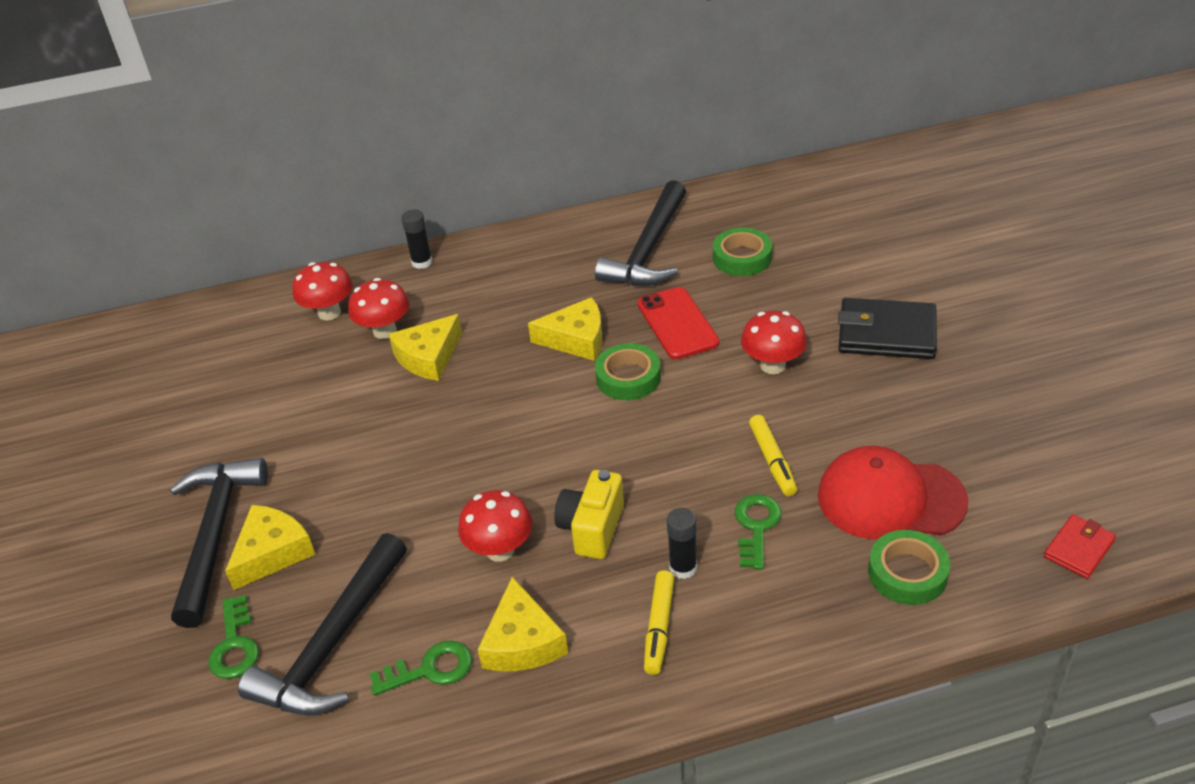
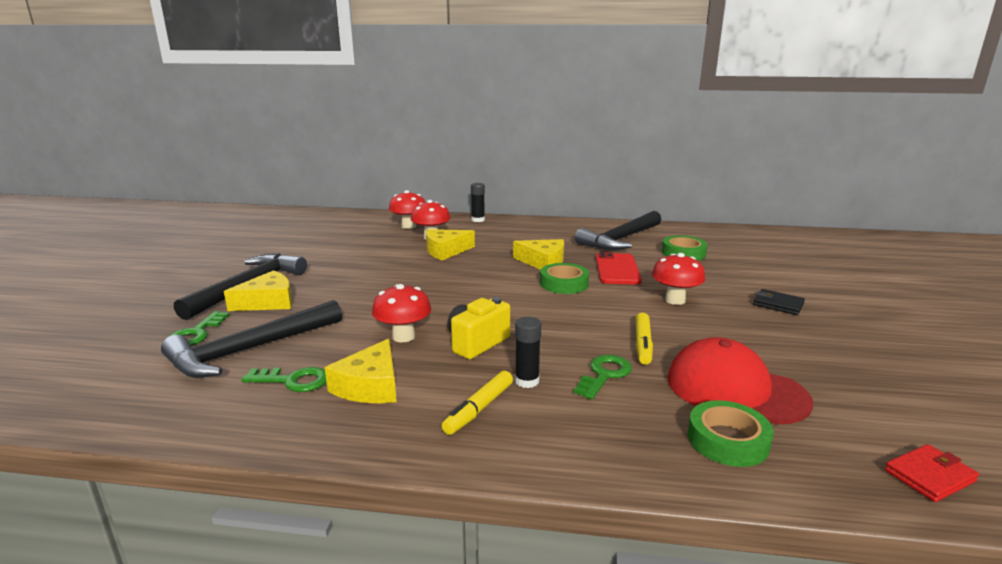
camera: 20 degrees right, 20 degrees down
black wallet [838,298,937,359] -> black wallet [753,289,805,315], size x0.55

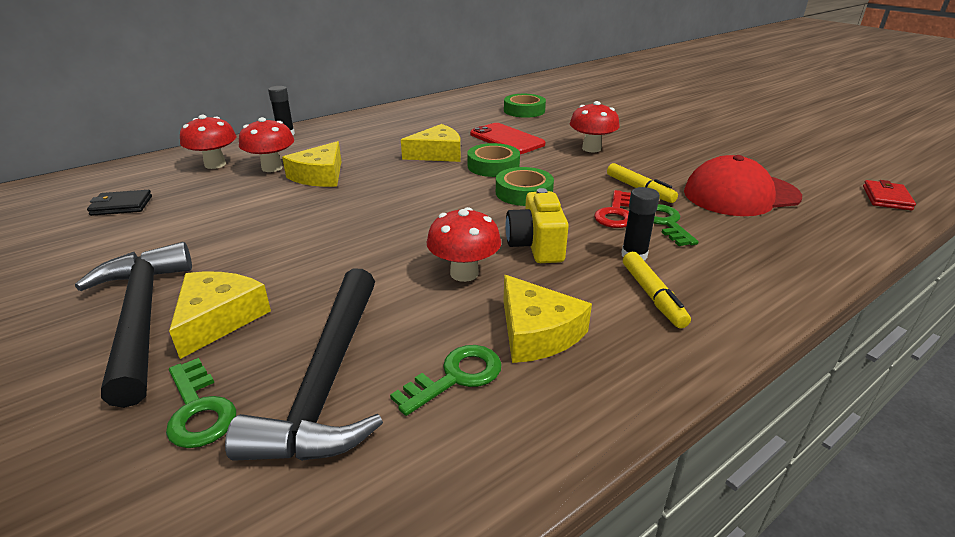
camera: 45 degrees left, 10 degrees up
black hammer [575,211,661,250] -> none
green tape [688,400,774,467] -> green tape moved to [496,167,554,206]
black wallet [753,289,805,315] -> black wallet moved to [87,190,152,216]
none -> red key [594,190,631,228]

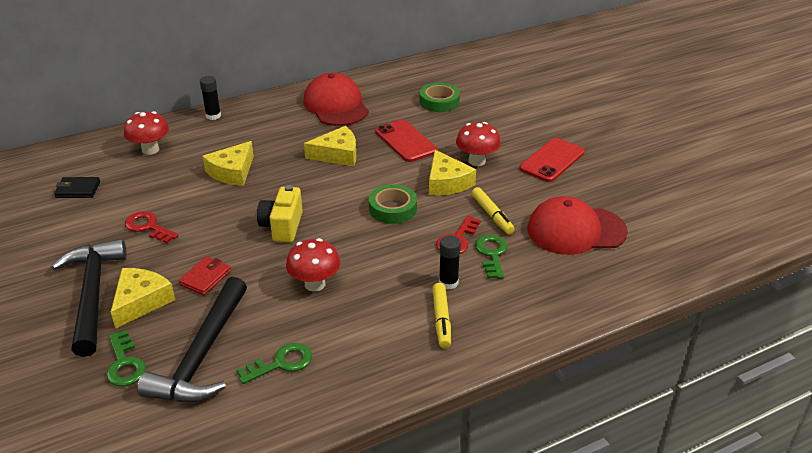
camera: 10 degrees right, 5 degrees up
red mushroom [239,117,294,172] -> none
green tape [467,143,520,177] -> none
yellow cheese [503,275,592,363] -> yellow cheese moved to [429,150,476,195]
yellow camera [505,188,569,263] -> yellow camera moved to [257,185,303,242]
red wallet [863,180,916,211] -> red wallet moved to [179,256,231,295]
none -> red key [125,211,179,243]
none -> red cap [303,73,369,126]
none -> red phone [520,138,585,182]

